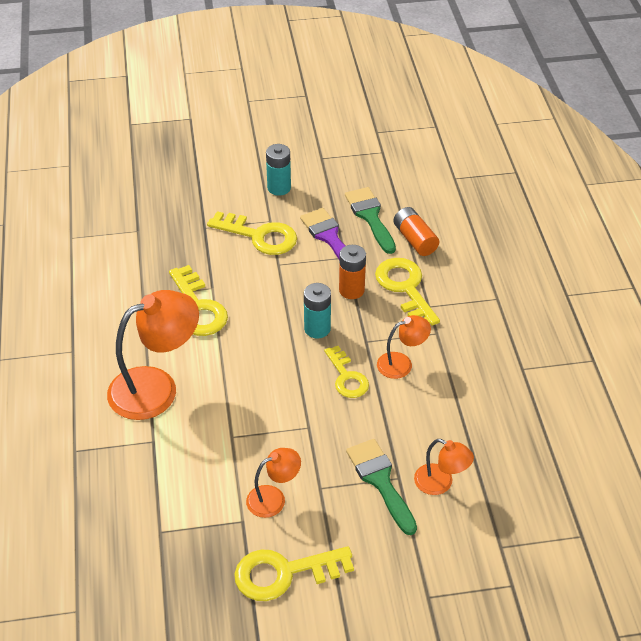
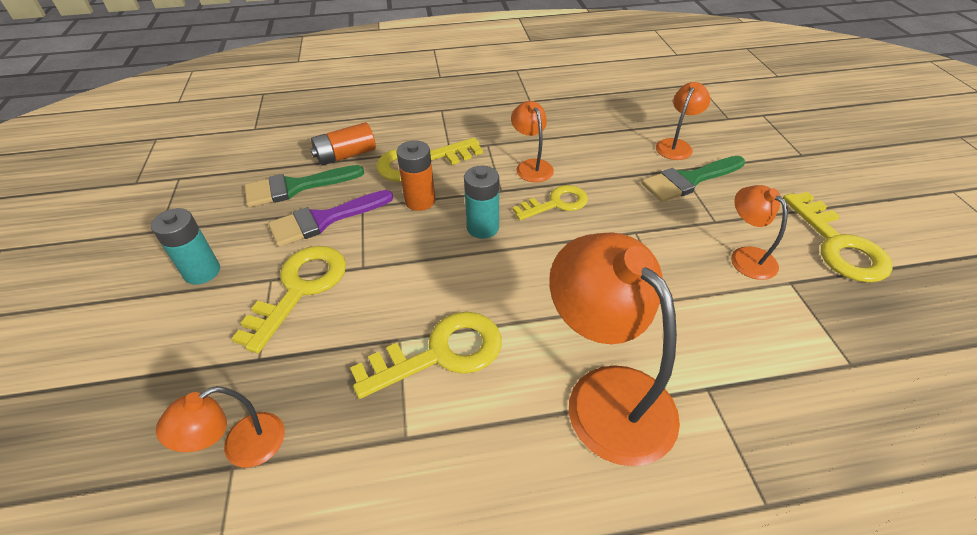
camera: 90 degrees left, 0 degrees up
none -> orange lamp [156,386,285,468]

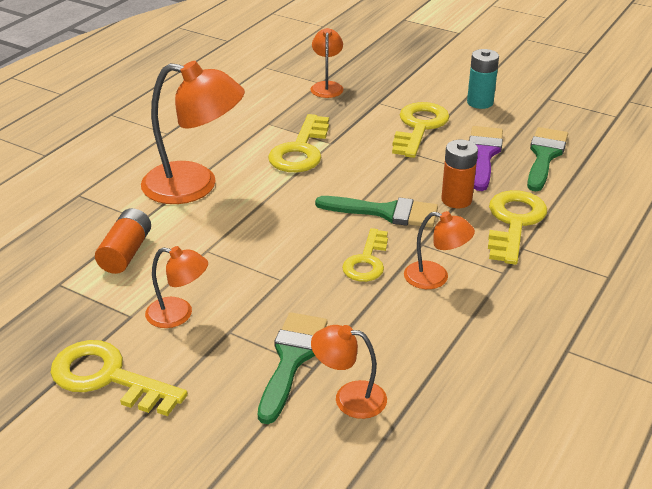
camera: 130 degrees right, 10 degrees down
yellow key [231,246,346,353] -> yellow key turned 135 degrees counterclockwise [392,102,450,158]
orange battery [310,122,376,166] -> orange battery moved to [95,208,151,274]
turquoise battery [464,165,499,239] -> green brush [315,196,438,228]
orange lamp [656,82,710,160] -> orange lamp turned 120 degrees clockwise [311,325,387,419]

